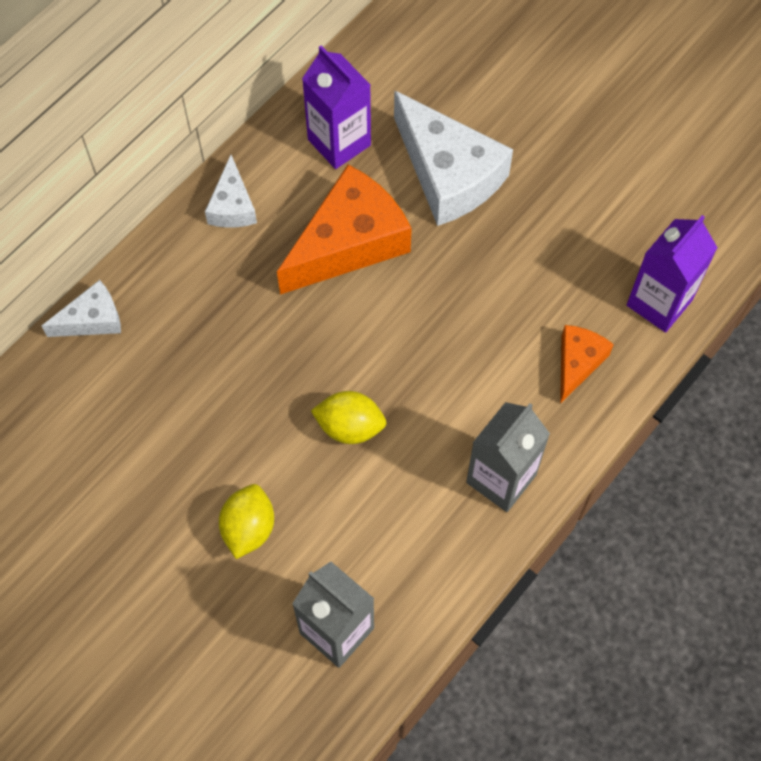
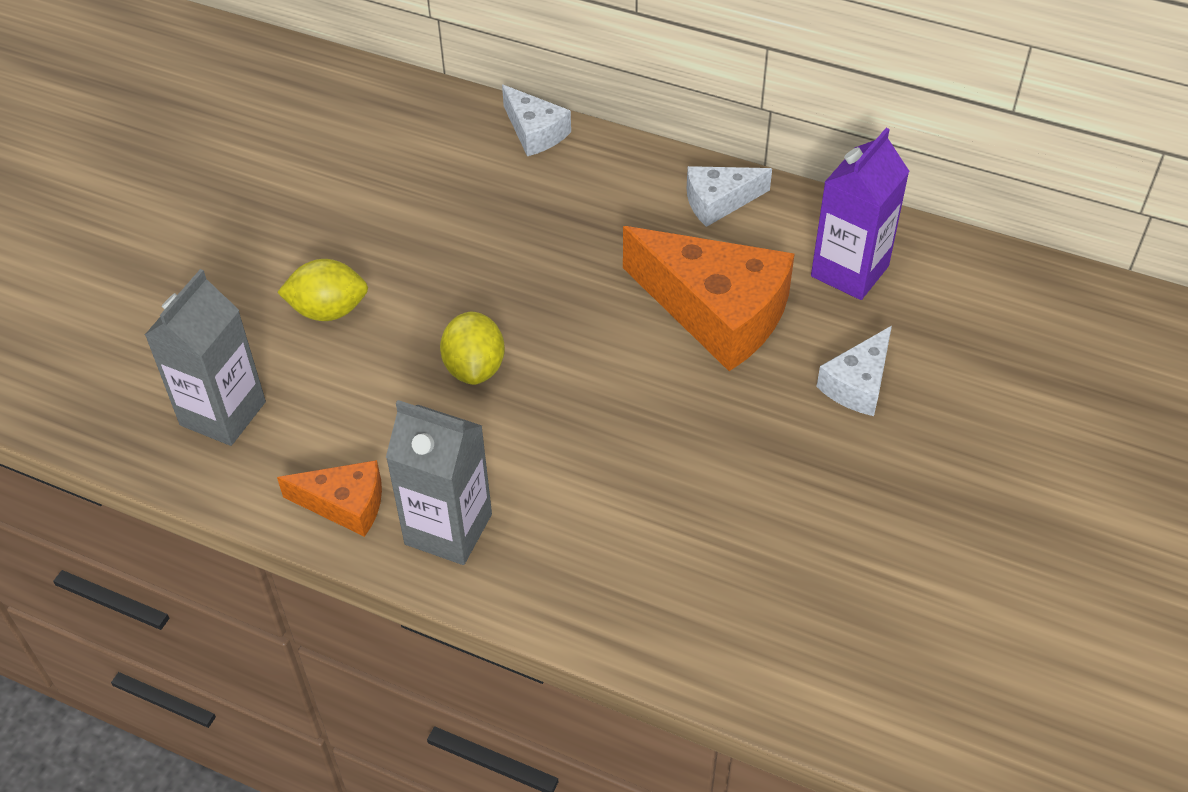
camera: 75 degrees right, 15 degrees down
white cheese [394,91,513,226] -> white cheese [816,326,892,416], size x0.52
orange cheese [560,325,614,404] -> orange cheese moved to [277,460,382,537]
purple carton [627,215,718,333] -> none

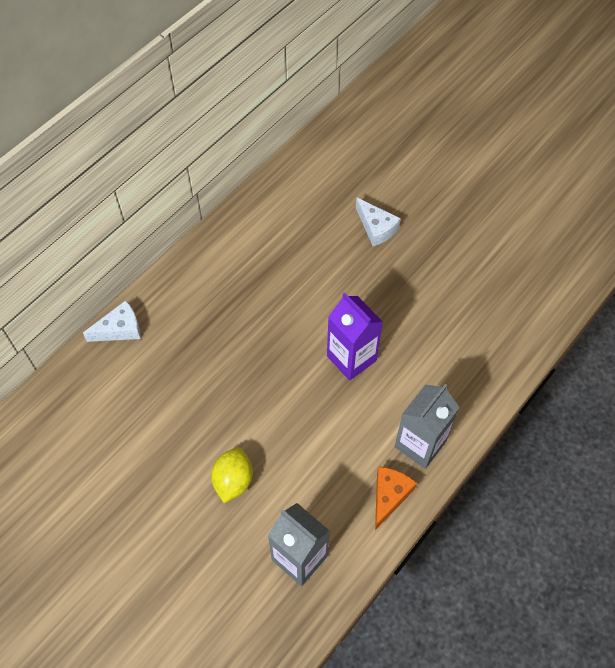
camera: 75 degrees left, 10 degrees up
yellow lemon [440,311,505,385] -> none
orange cheese [623,226,795,371] -> none
white cheese [687,166,772,227] -> none
purple carton [811,128,909,300] -> purple carton moved to [327,293,383,381]

